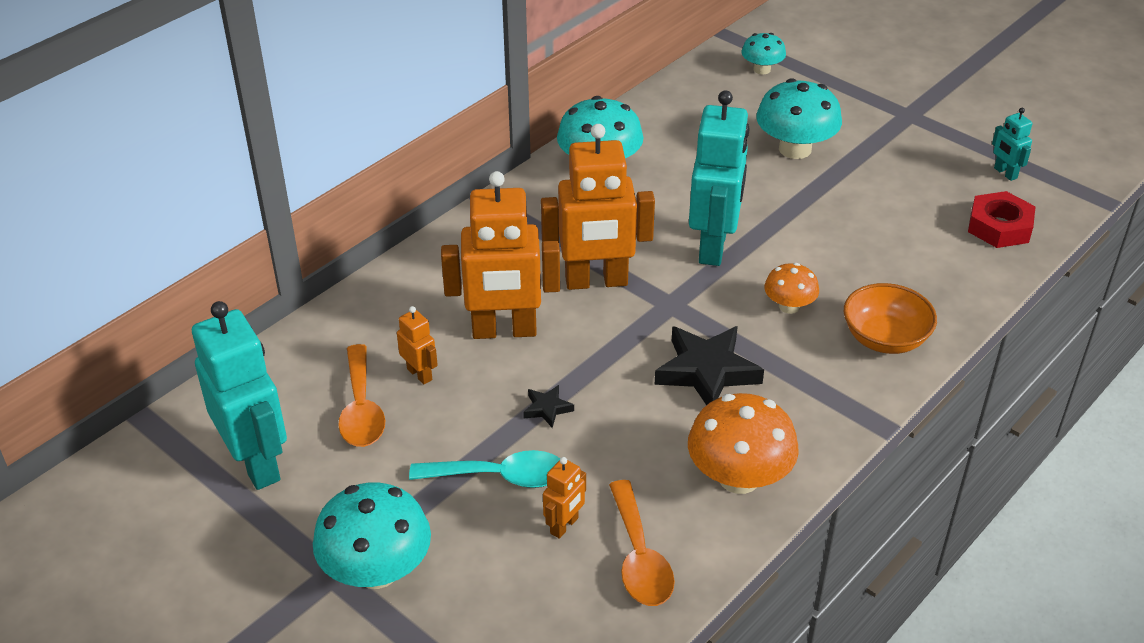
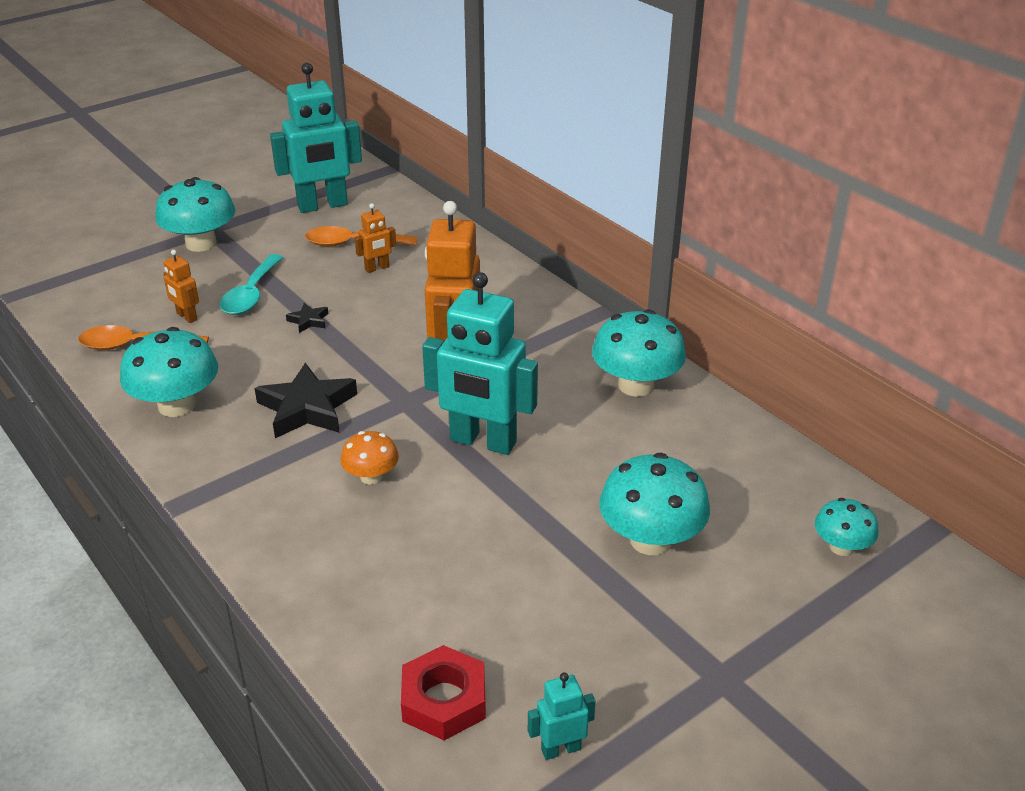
camera: 100 degrees right, 5 degrees down
orange robot [441,171,560,339] -> none
orange mushroom [688,393,799,494] -> turquoise mushroom [120,327,218,417]
orange bowl [844,283,937,354] -> none

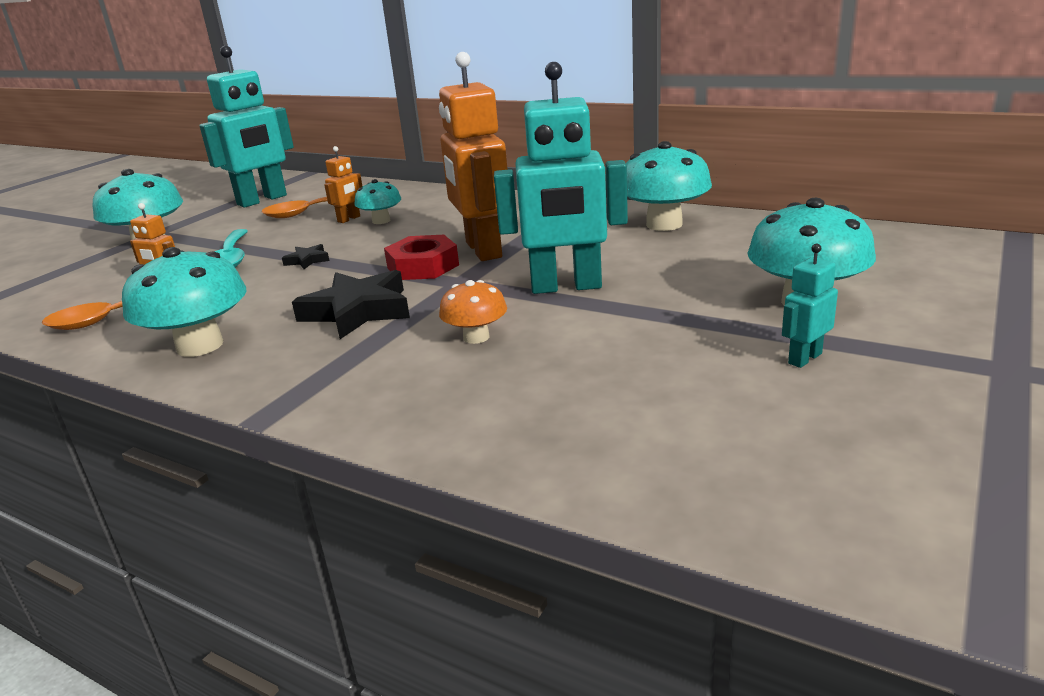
camera: 20 degrees left, 10 degrees down
red nut [401,645,486,740] -> red nut moved to [384,235,459,280]
turquoise robot [528,672,596,760] -> turquoise robot moved to [782,244,838,368]
turquoise mushroom [815,498,878,556] -> turquoise mushroom moved to [354,179,401,224]

